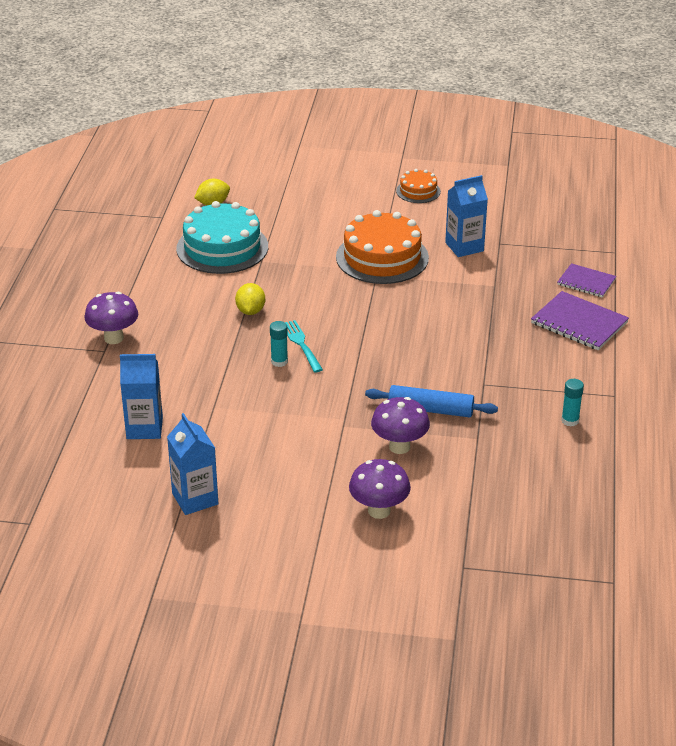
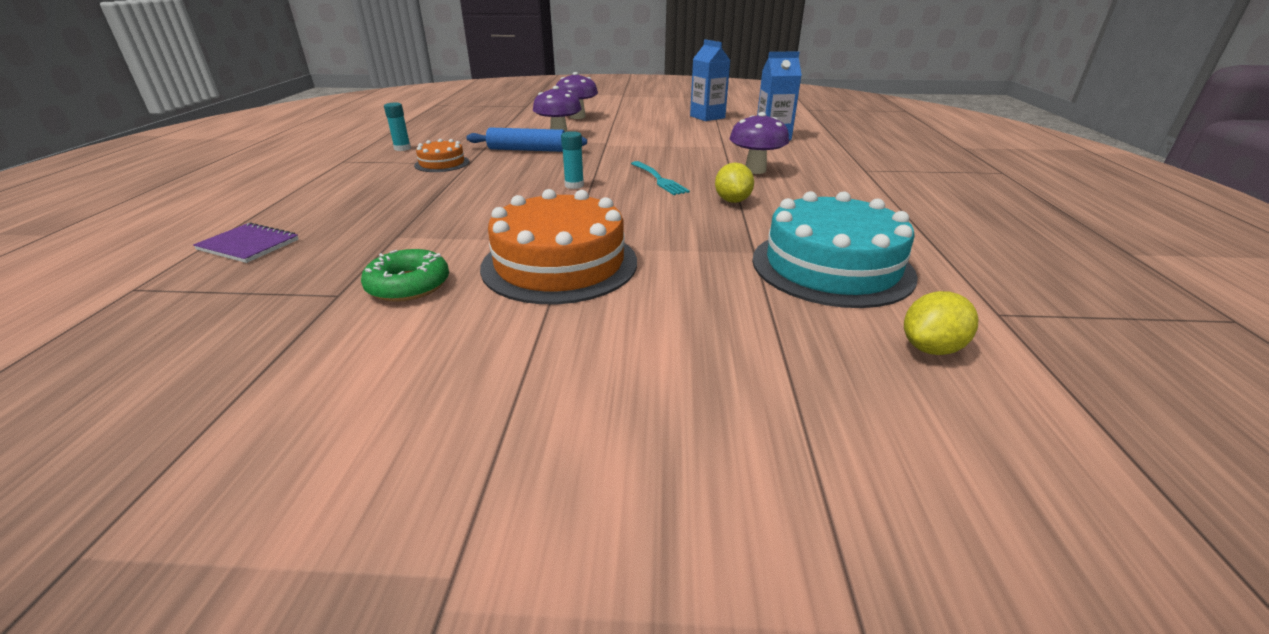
camera: 175 degrees right, 5 degrees down
purple mushroom [84,292,138,344] -> purple mushroom moved to [730,112,789,174]
turquoise glue stick [270,321,288,367] -> turquoise glue stick moved to [561,131,584,189]
orange cake [396,169,441,203] -> orange cake moved to [414,139,469,172]
blue carton [445,175,488,257] -> green donut [361,249,449,302]
purple notebook [531,291,629,350] -> none

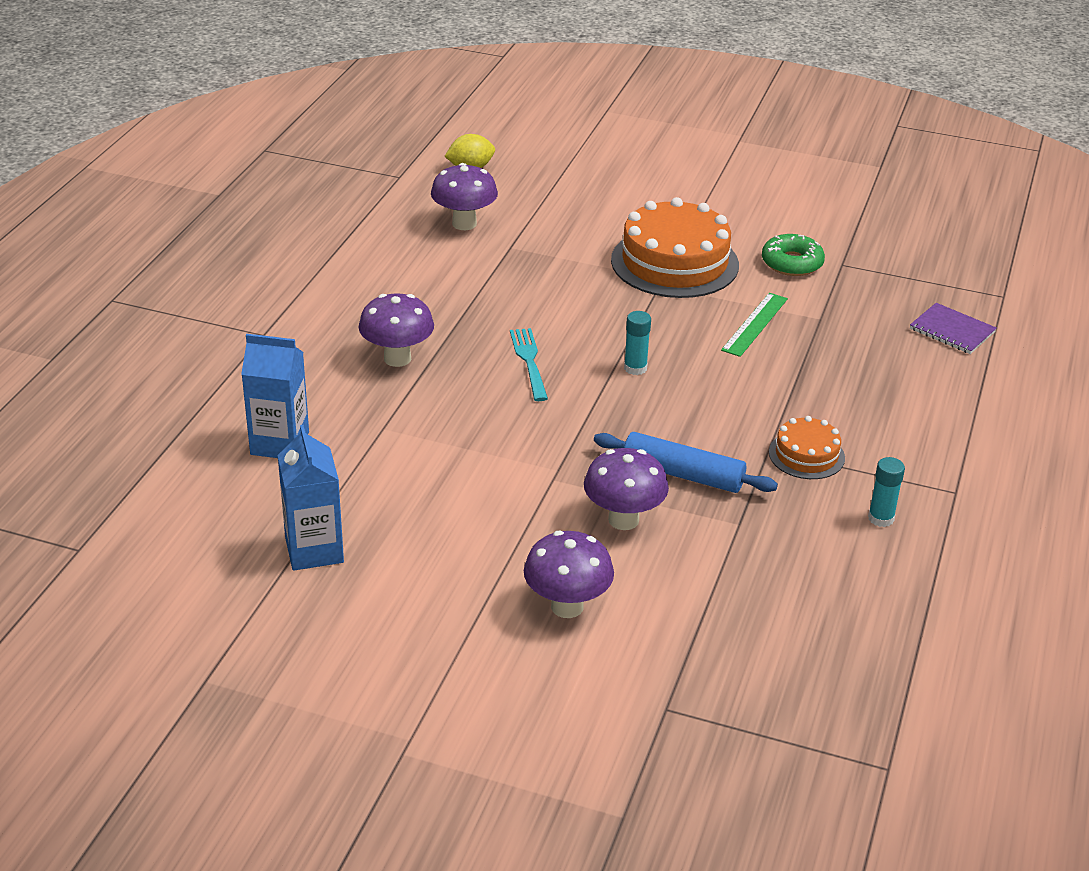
camera: 165 degrees left, 5 degrees up
yellow lemon [715,163,754,203] -> none
turquoise cake [752,191,918,308] -> purple mushroom [431,163,498,230]
none -> green ruler [721,293,788,357]

